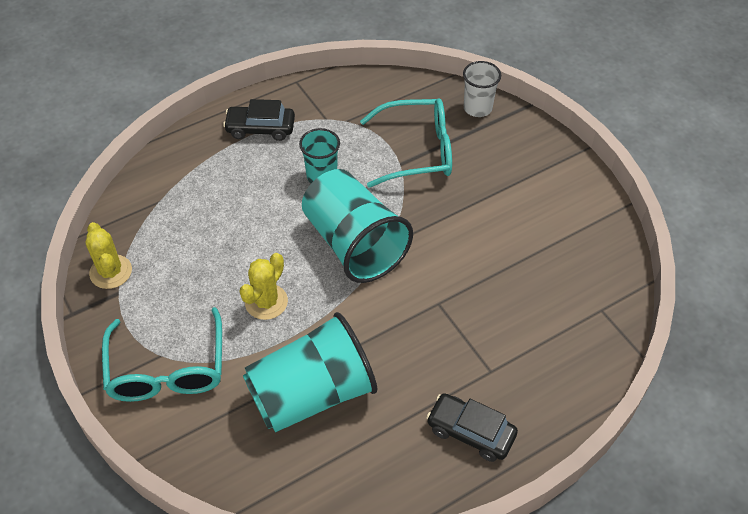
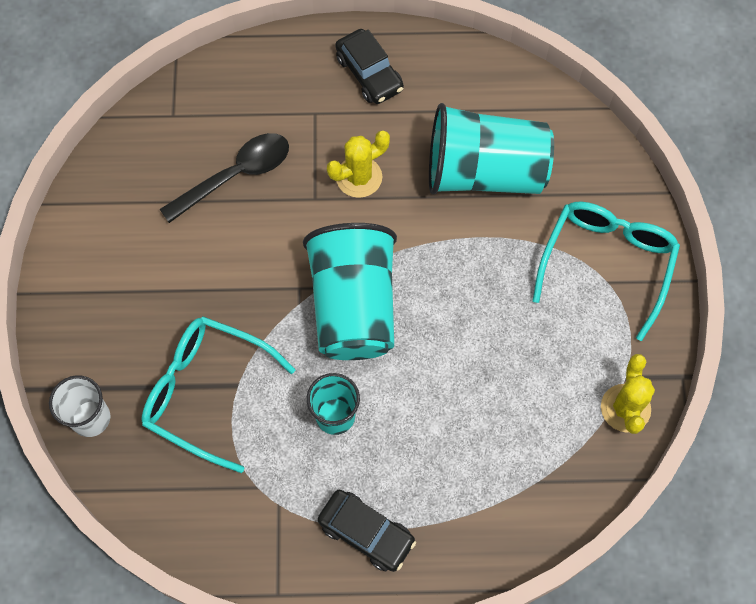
camera: 150 degrees left, 15 degrees up
yellow cactus [239,253,288,320] -> yellow cactus moved to [327,131,390,198]
none -> black spoon [160,133,289,223]

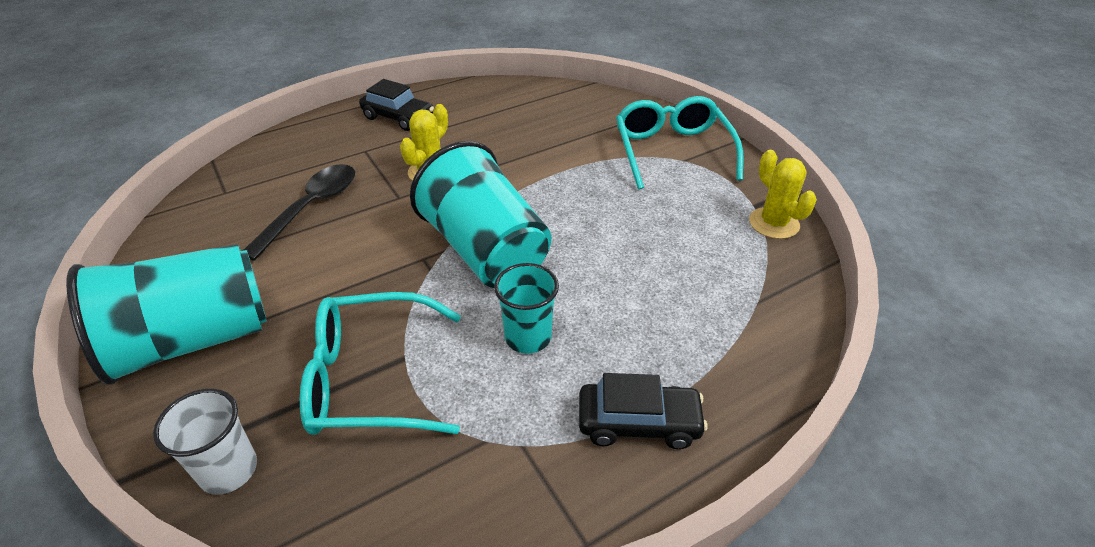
camera: 30 degrees left, 25 degrees down
turquoise cup [429,103,554,195] -> turquoise cup moved to [66,244,267,385]

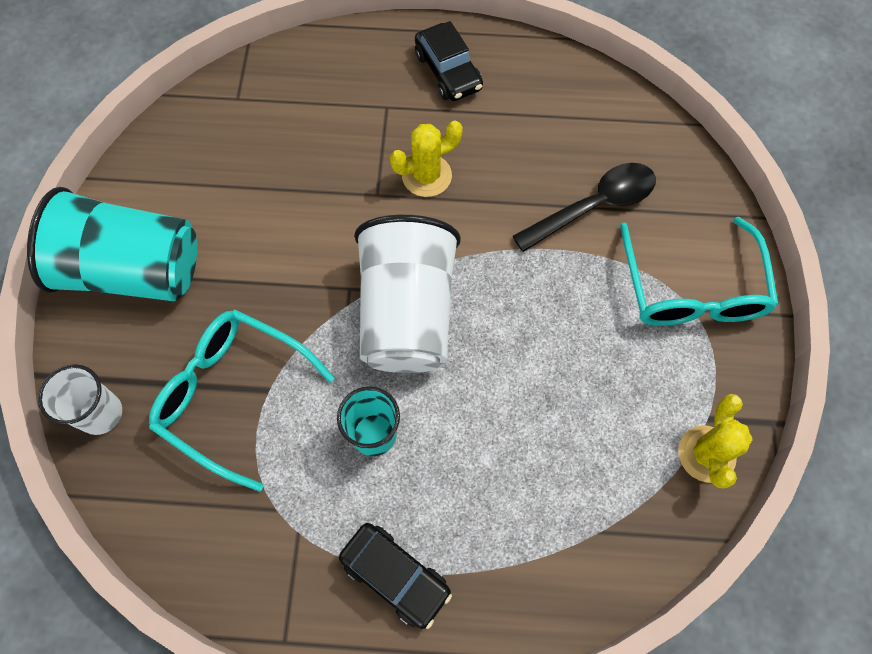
camera: 35 degrees right, 25 degrees up
black spoon [243,164,355,261] -> black spoon moved to [513,163,656,252]
turquoise cup [410,141,551,288] -> white cup [354,215,461,373]
turquoise glasses [616,96,743,189] -> turquoise glasses turned 150 degrees clockwise [620,217,779,326]

